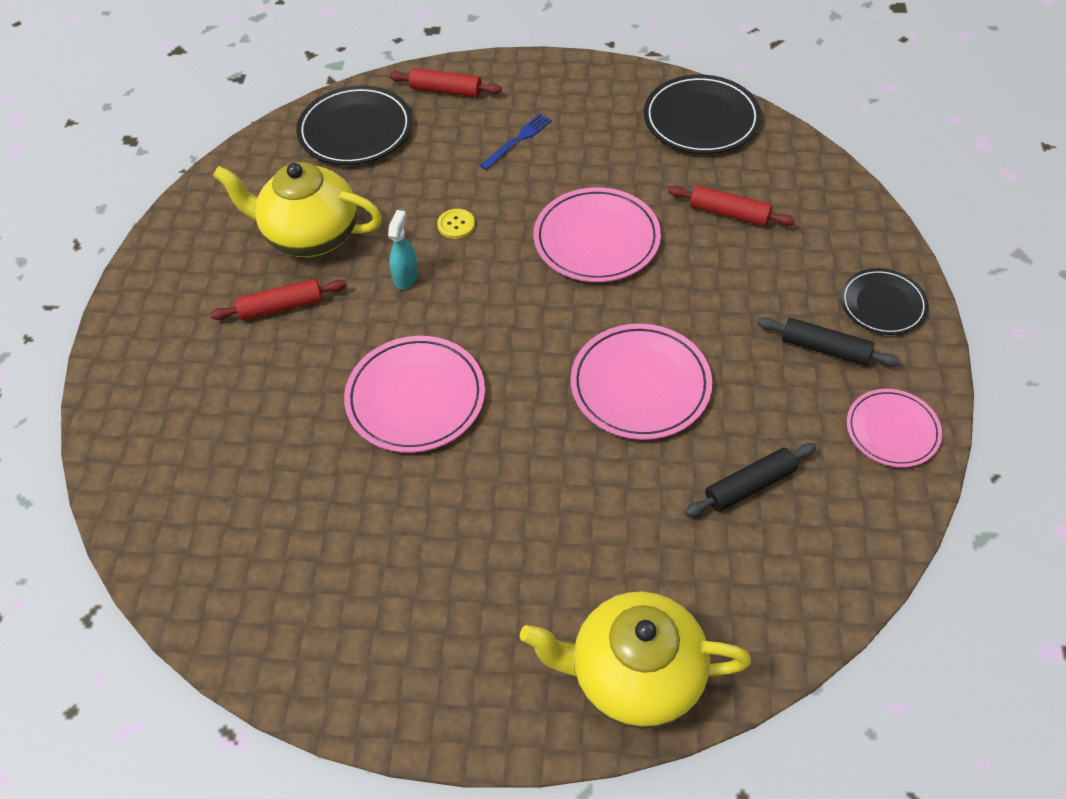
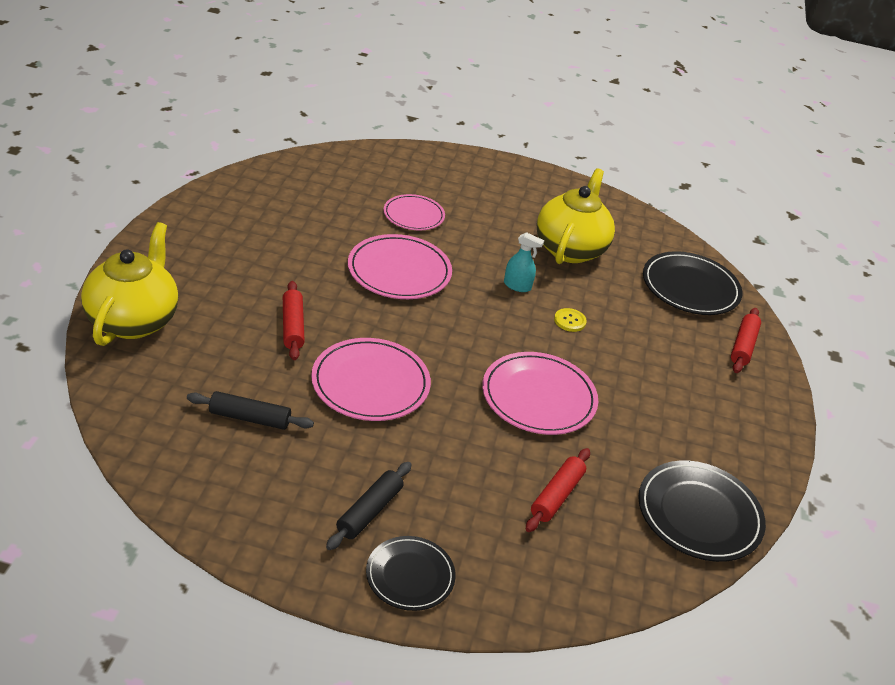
camera: 90 degrees right, 15 degrees down
red rolling pin [210,279,346,321] -> red rolling pin moved to [283,281,305,360]
blue fork [480,114,552,170] -> none
black rolling pin [685,443,816,517] -> black rolling pin turned 60 degrees counterclockwise [187,391,314,430]
pink plate [847,389,942,467] -> pink plate moved to [384,194,445,231]

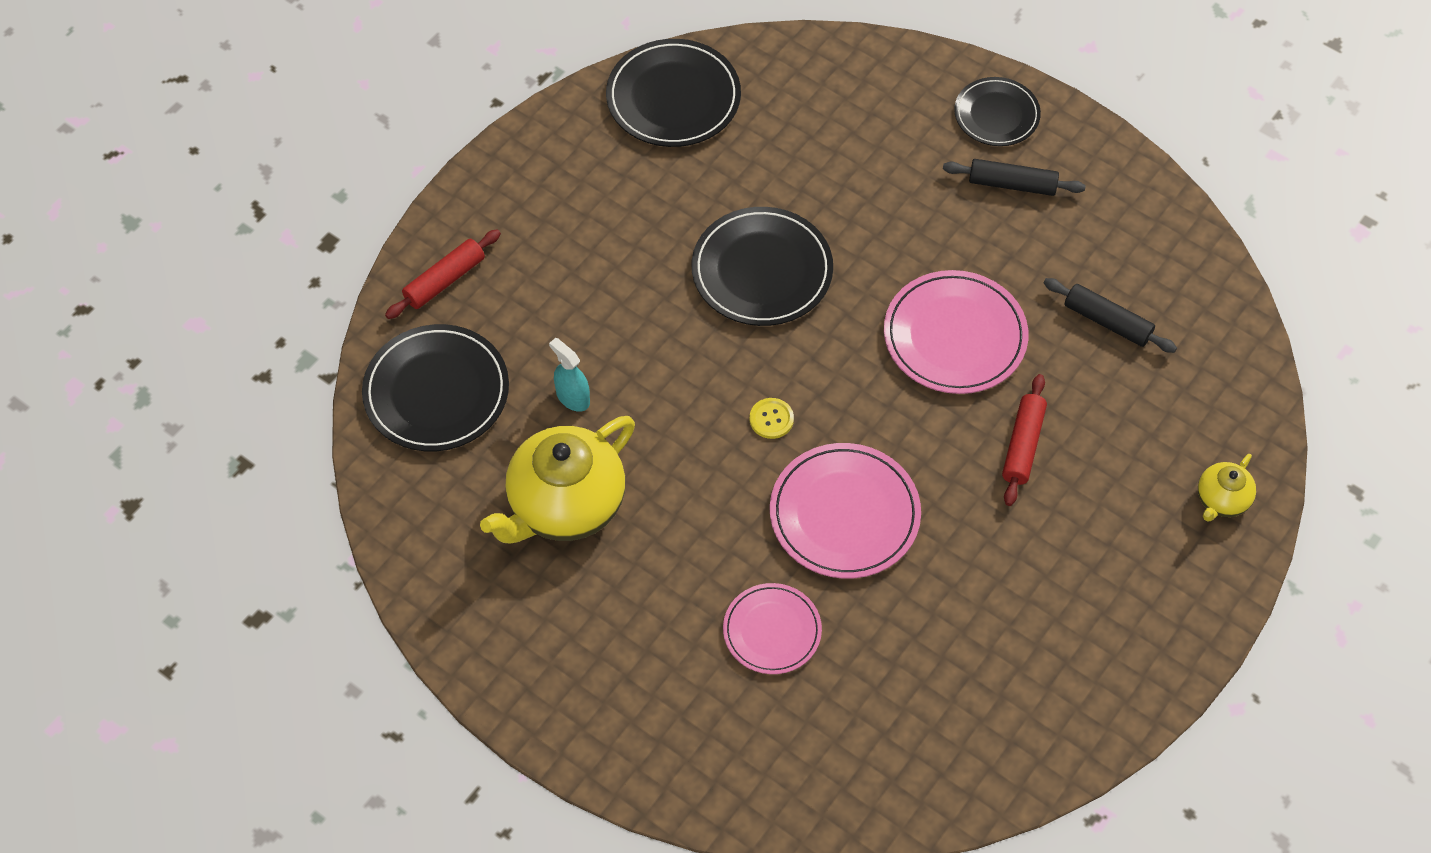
camera: 150 degrees left, 20 degrees up
yellow teapot [81,222,178,346] -> yellow teapot [1198,454,1256,522], size x0.48
black rolling pin [326,462,412,550] -> black rolling pin turned 45 degrees clockwise [943,159,1086,196]
pink plate [482,352,598,435] -> black plate [692,207,833,326]
turquoise spray bottle [504,232,544,292] -> turquoise spray bottle moved to [549,338,590,412]
red rolling pin [526,448,590,532] -> none
yellow button [554,308,587,332] -> yellow button moved to [750,398,794,439]

